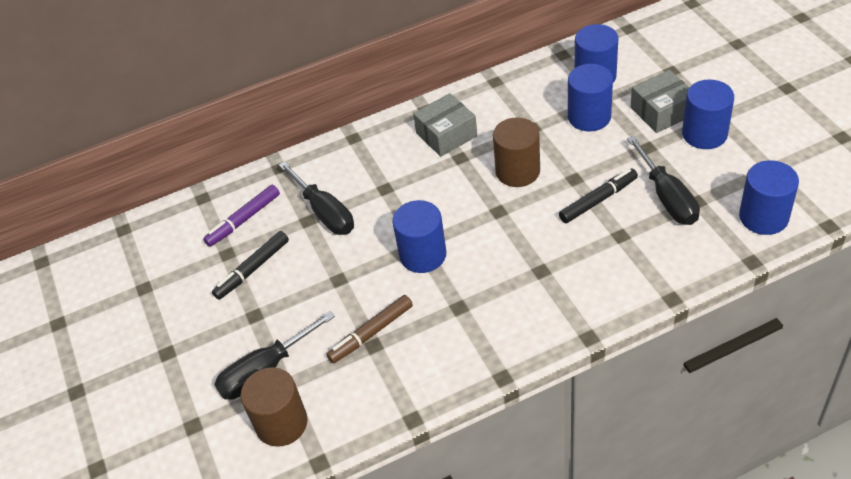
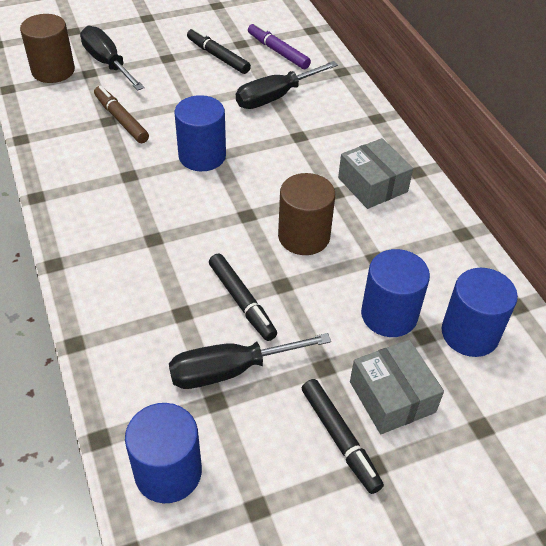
camera: 85 degrees right, 0 degrees up
blue cylinder [682,80,734,149] -> black marker [302,379,384,494]

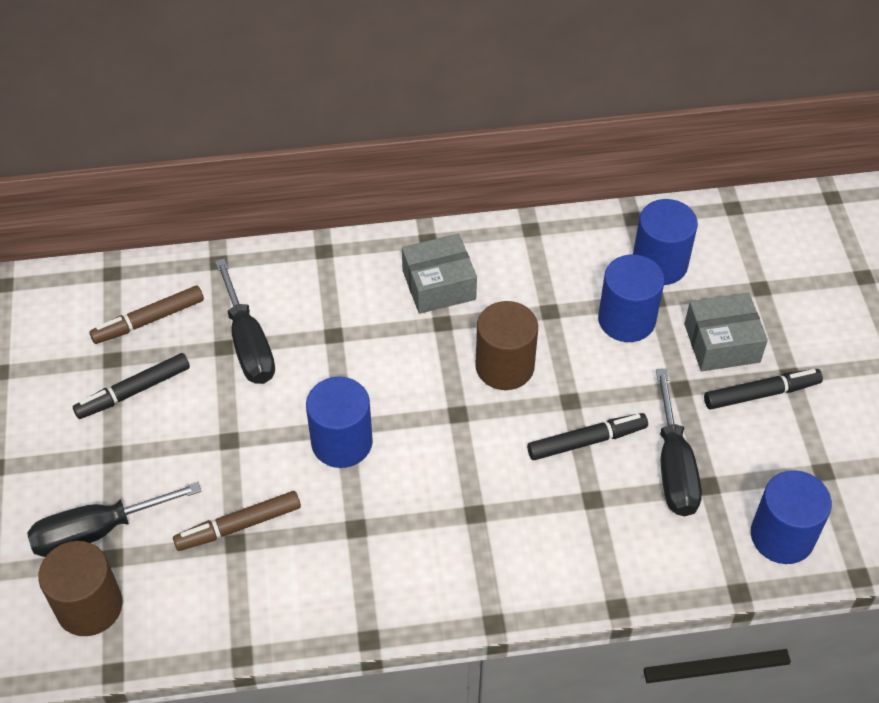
camera: 75 degrees left, 5 degrees up
purple marker [248,23,311,69] -> brown marker [89,286,204,344]

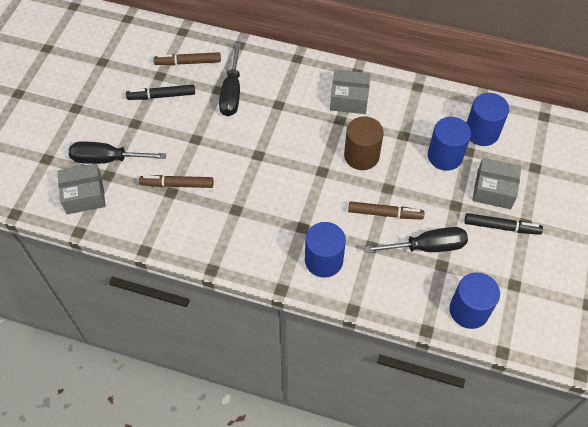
camera: 25 degrees right, 5 degrees up
brown cylinder [38,541,123,636] -> grey box [58,163,106,214]
blue cylinder [306,377,373,468] -> blue cylinder moved to [305,222,346,278]
black marker [527,413,648,460] -> brown marker [348,201,425,219]
black screwdriver [656,369,702,516] -> black screwdriver turned 120 degrees counterclockwise [364,227,468,253]

